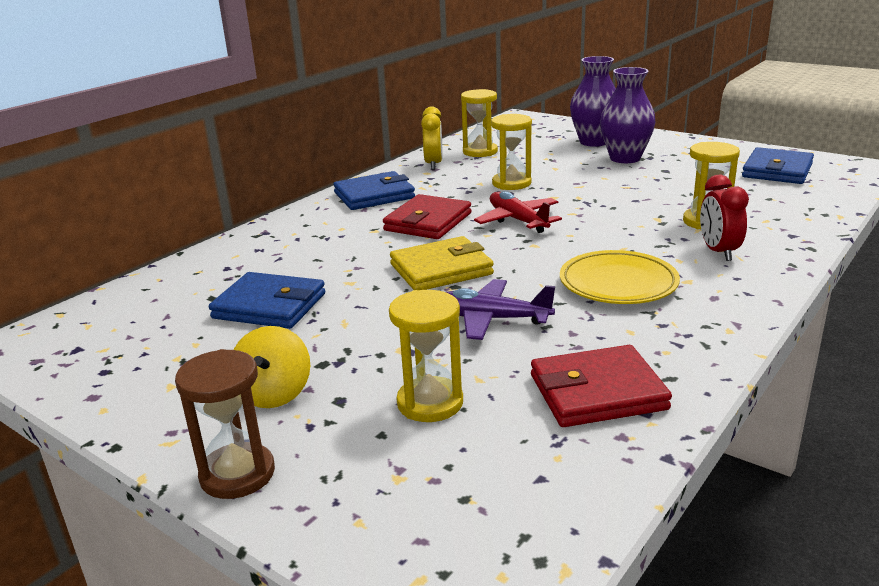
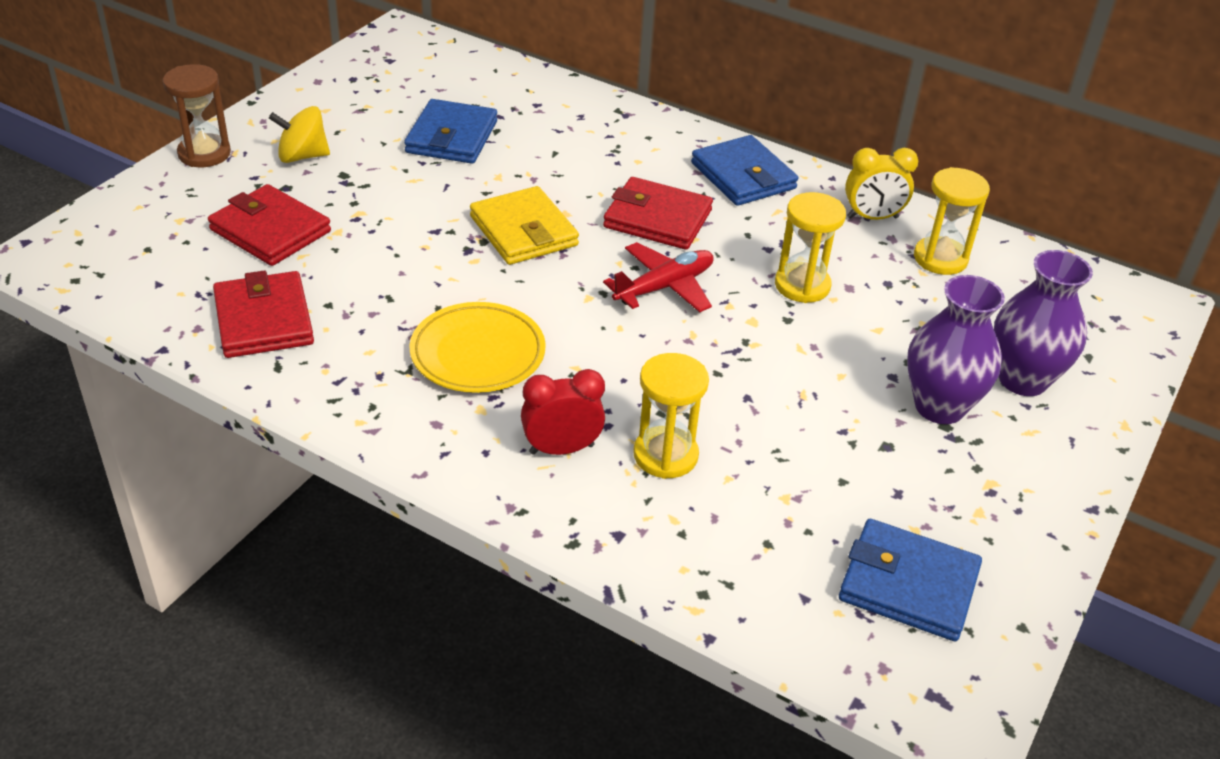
camera: 80 degrees right, 15 degrees up
yellow hourglass [389,290,463,422] -> red wallet [208,184,331,266]
purple plane [446,279,555,340] -> none

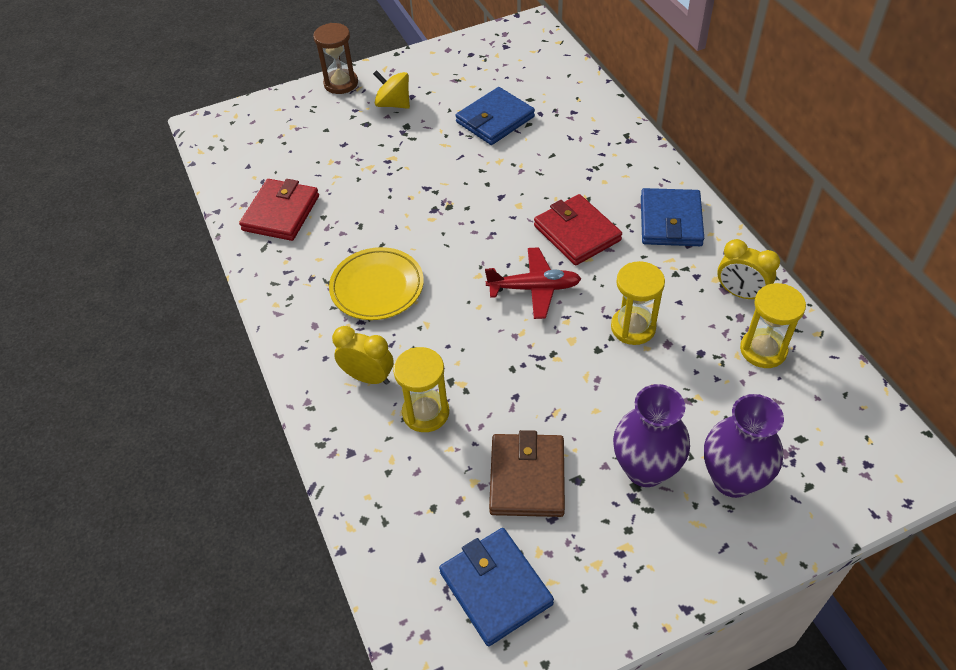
camera: 40 degrees right, 10 degrees up
red wallet [208,184,331,266] -> none
yellow wallet [470,186,579,265] -> none
red clock [521,369,605,455] -> yellow clock [332,326,393,385]
none -> brown wallet [489,430,565,517]

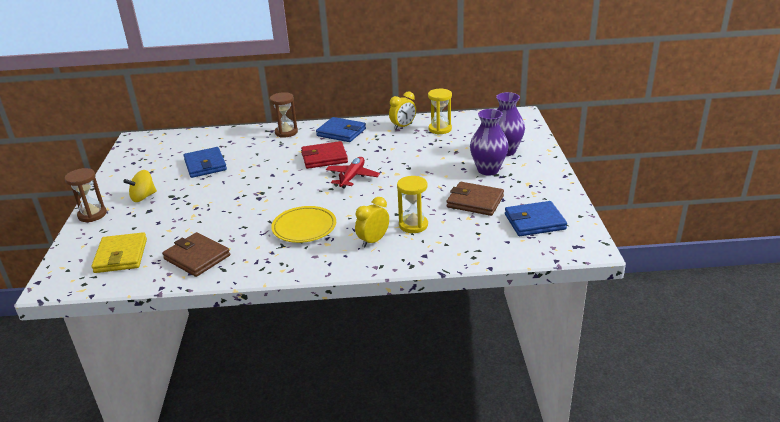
camera: 70 degrees left, 20 degrees down
red wallet [239,179,319,241] -> brown wallet [162,232,230,277]
yellow hourglass [611,261,665,345] -> none
none -> yellow wallet [91,232,147,273]
none -> brown hourglass [270,92,298,137]

